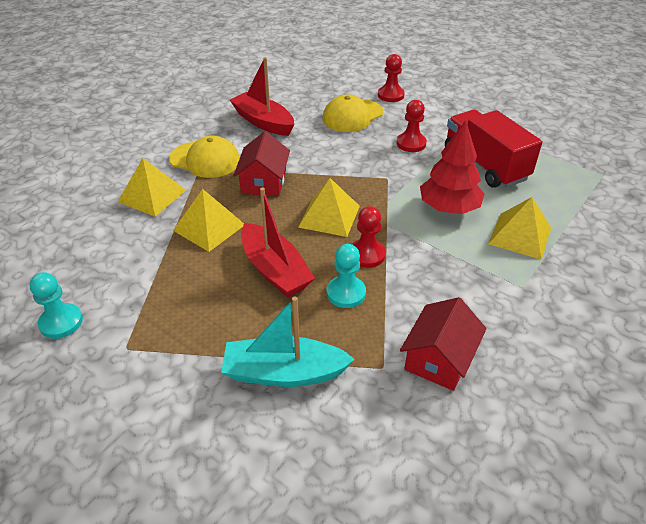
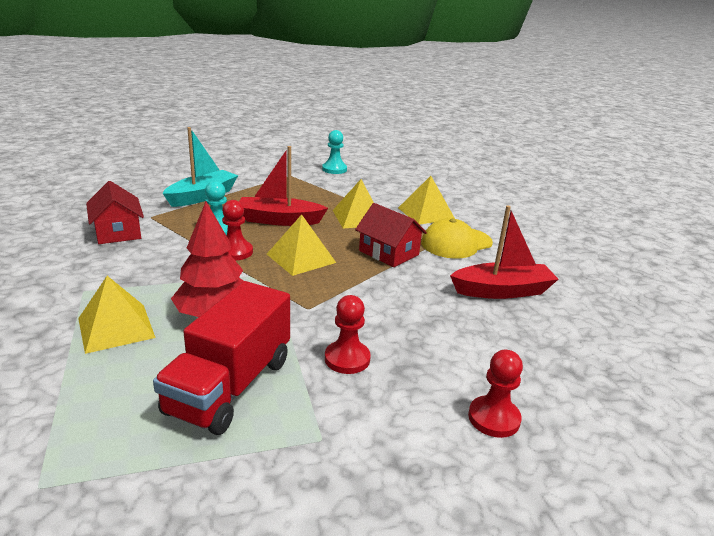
camera: 125 degrees right, 15 degrees down
yellow cap [322,95,383,132] -> none
red truck [445,110,543,188] -> red truck turned 105 degrees clockwise [153,281,290,435]

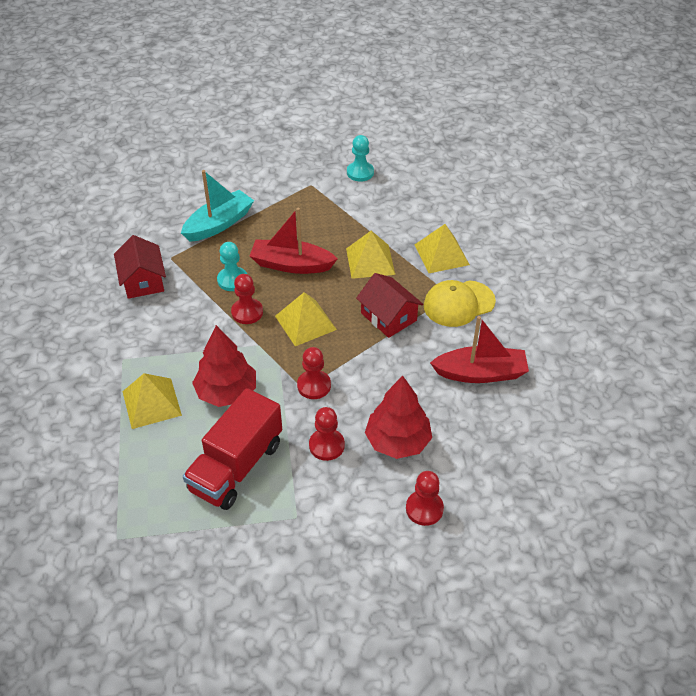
camera: 10 degrees right, 20 degrees up
none -> red pawn [297,347,331,399]
none -> red tree [365,375,432,459]

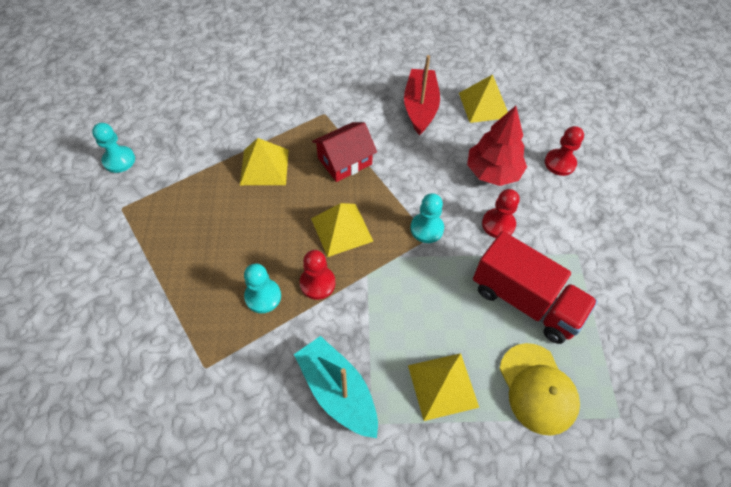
camera: 85 degrees left, 10 degrees up
red house [114,235,166,299] -> none
turquoise boat [181,170,254,242] -> turquoise boat moved to [294,336,378,438]
red tree [192,325,256,407] -> none
red boat [250,208,337,274] -> none
red pawn [297,347,331,399] -> turquoise pawn [410,193,444,243]
yellow pyramid [415,224,470,273] -> yellow pyramid moved to [459,74,508,123]
yellow cap [424,280,496,327] -> yellow cap moved to [499,343,580,436]

